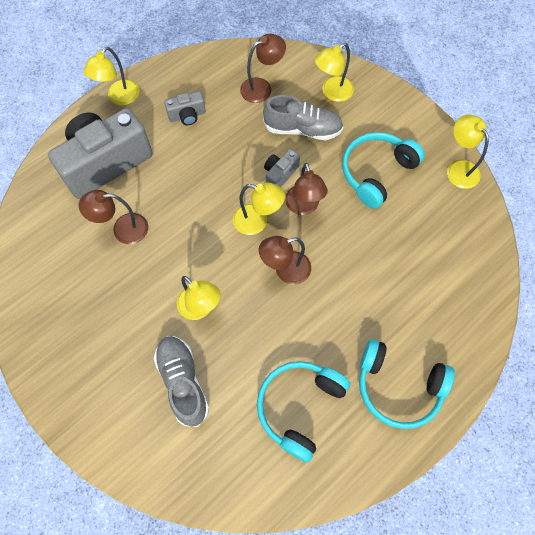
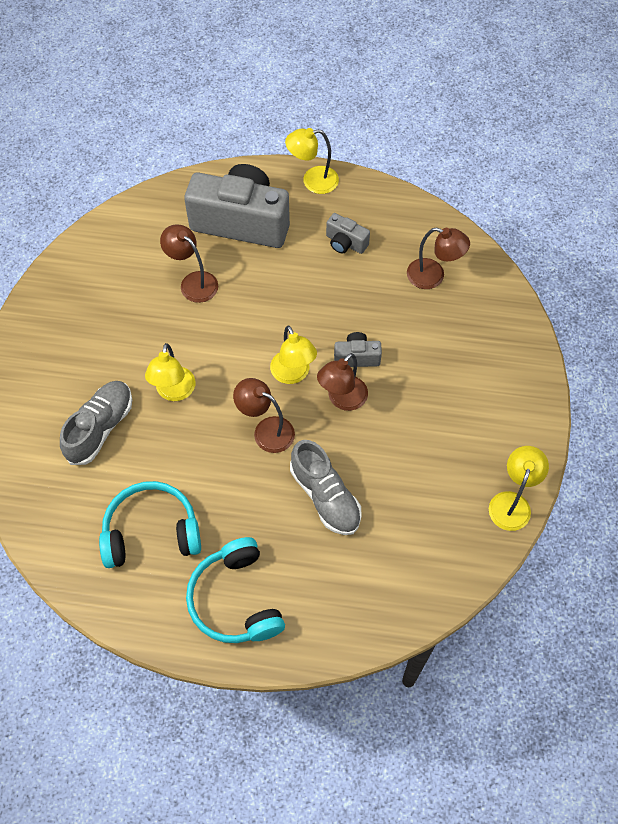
camera: 50 degrees right, 5 degrees down
grey shoe [263,95,343,140] -> grey shoe moved to [290,440,362,535]
yellow lamp [315,43,354,102] -> none
turquoise headphones [342,132,425,209] -> none

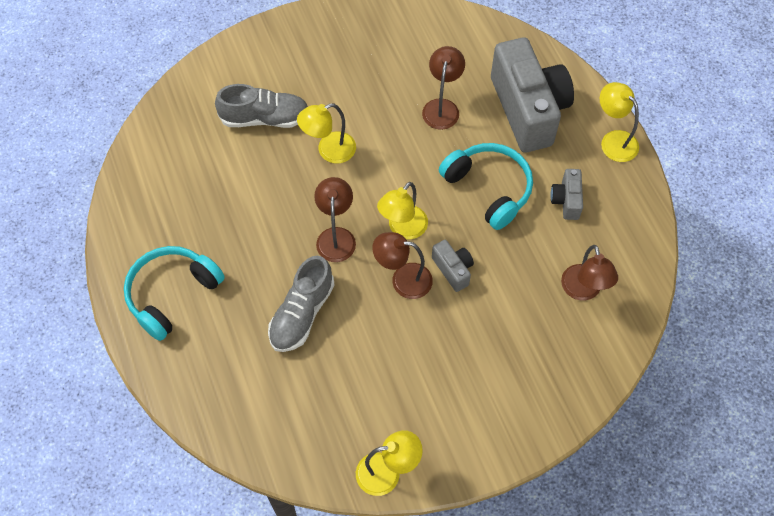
camera: 60 degrees right, 0 degrees up
turquoise headphones [99,481,201,568] -> turquoise headphones moved to [439,143,533,230]

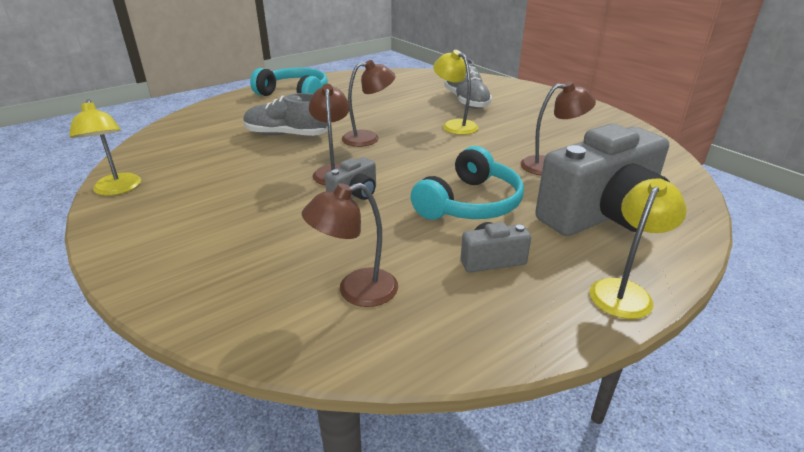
camera: 75 degrees right, 30 degrees down
yellow lamp [377,182,428,239] -> none

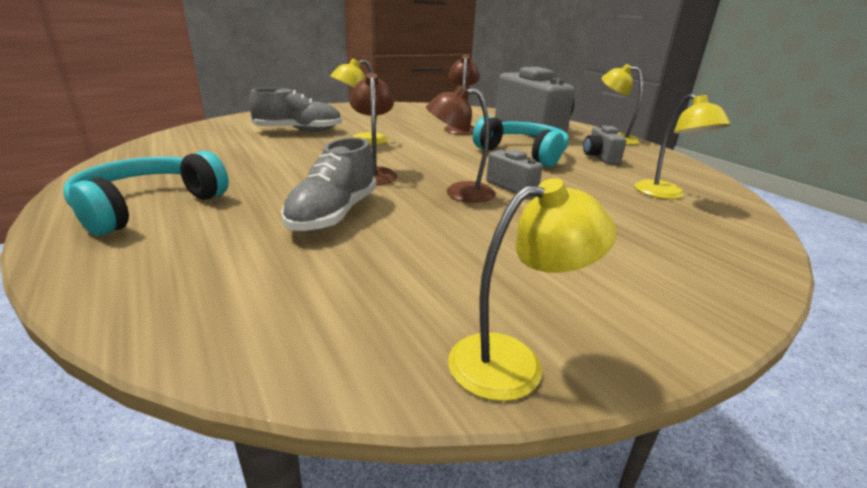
camera: 85 degrees left, 5 degrees down
brown lamp [302,183,398,307] -> yellow lamp [635,94,731,199]

